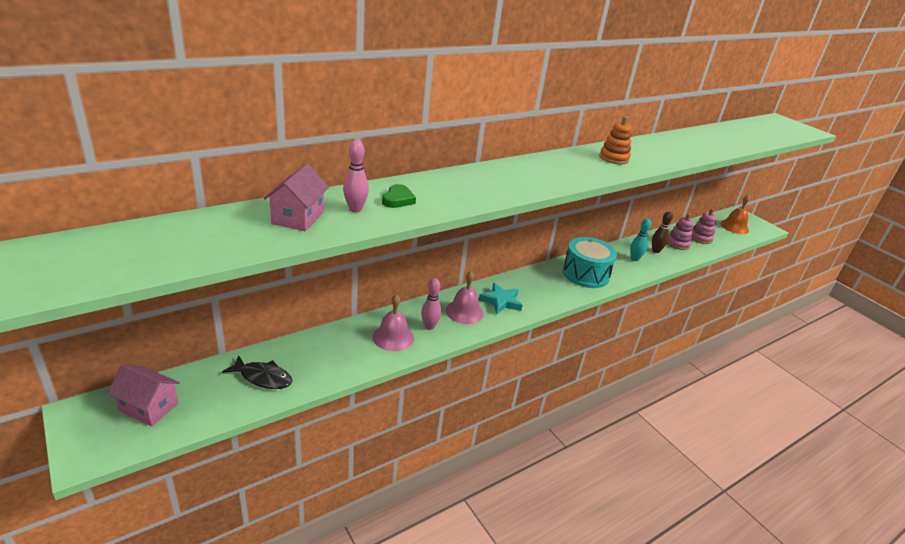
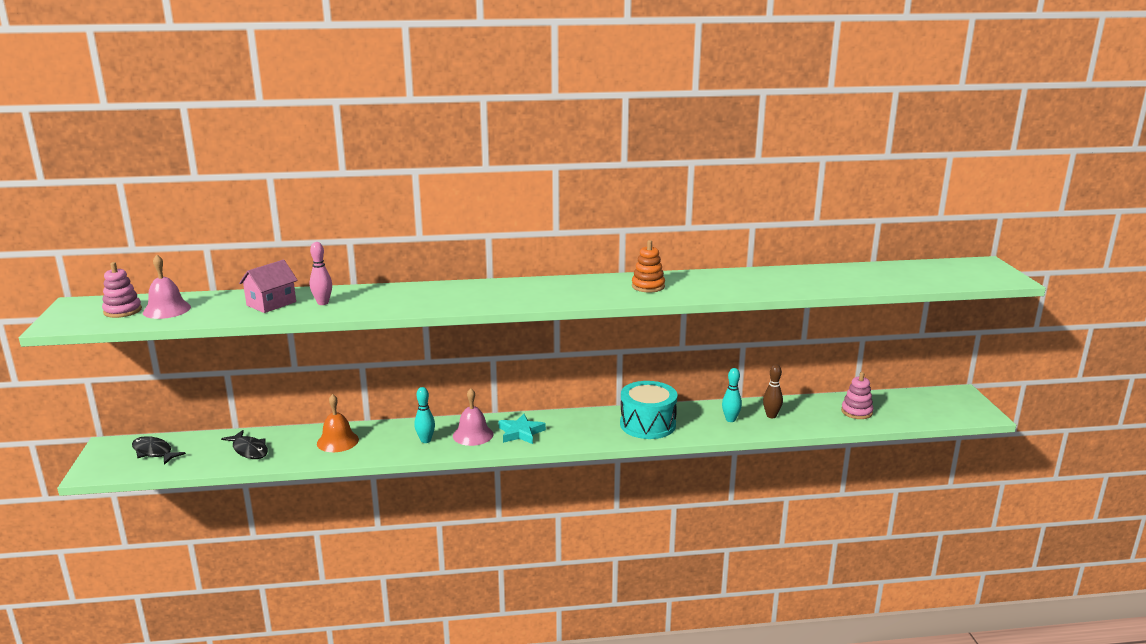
camera: 30 degrees right, 10 degrees down
pink house [107,365,180,427] -> black fish [132,436,186,465]
pink bell [373,294,414,351] -> pink bell moved to [143,254,191,319]
green heart [382,184,416,208] -> none
pink bowling pin [421,278,441,330] -> turquoise bowling pin [414,387,435,443]
pink stacking toy [667,214,693,250] -> pink stacking toy moved to [102,262,142,318]
orange bell [720,195,750,234] -> orange bell moved to [317,394,359,452]

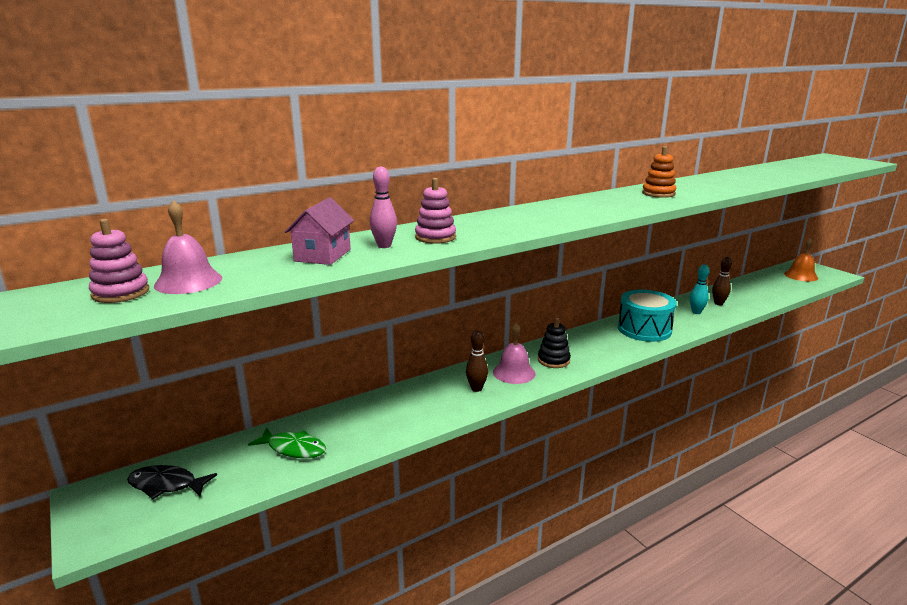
camera: 25 degrees left, 0 degrees up
black fish [221,430,268,459] -> green fish [248,427,326,458]
orange bell [317,394,359,452] -> orange bell moved to [784,238,818,282]
turquoise bowling pin [414,387,435,443] -> brown bowling pin [466,330,488,392]
turquoise star [499,414,546,444] -> black stacking toy [538,318,571,368]
pink stacking toy [841,372,874,419] -> pink stacking toy moved to [415,178,456,244]

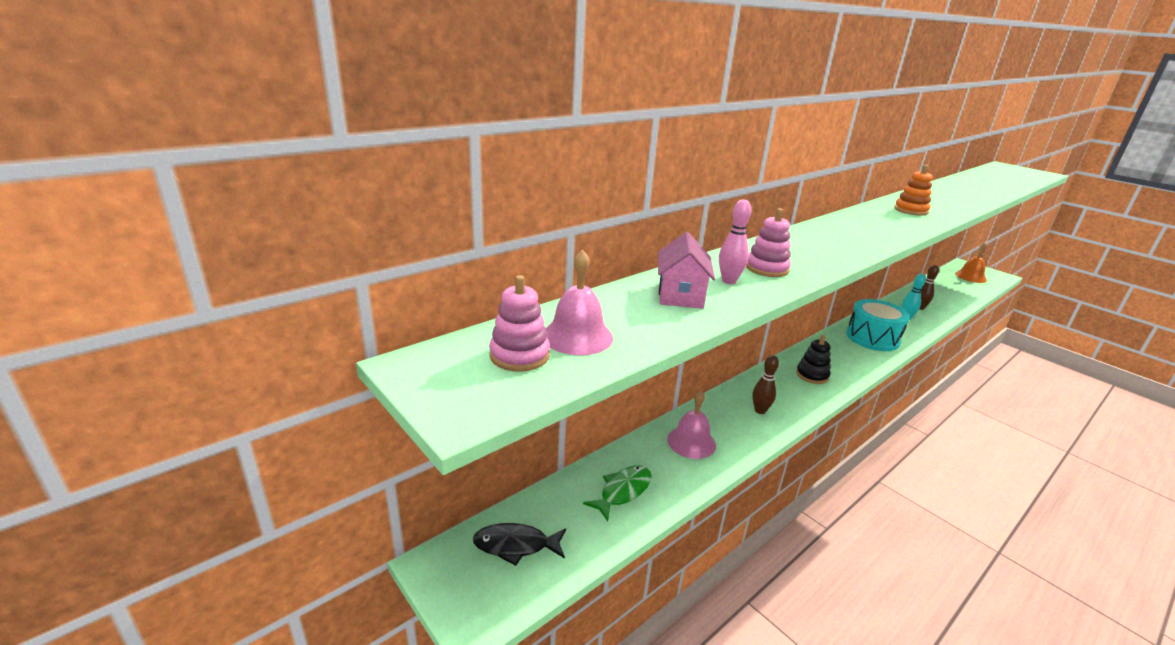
camera: 10 degrees left, 5 degrees up
green fish [248,427,326,458] -> green fish turned 60 degrees counterclockwise [583,465,652,521]
pink bell [493,323,536,384] -> pink bell moved to [667,391,716,459]

